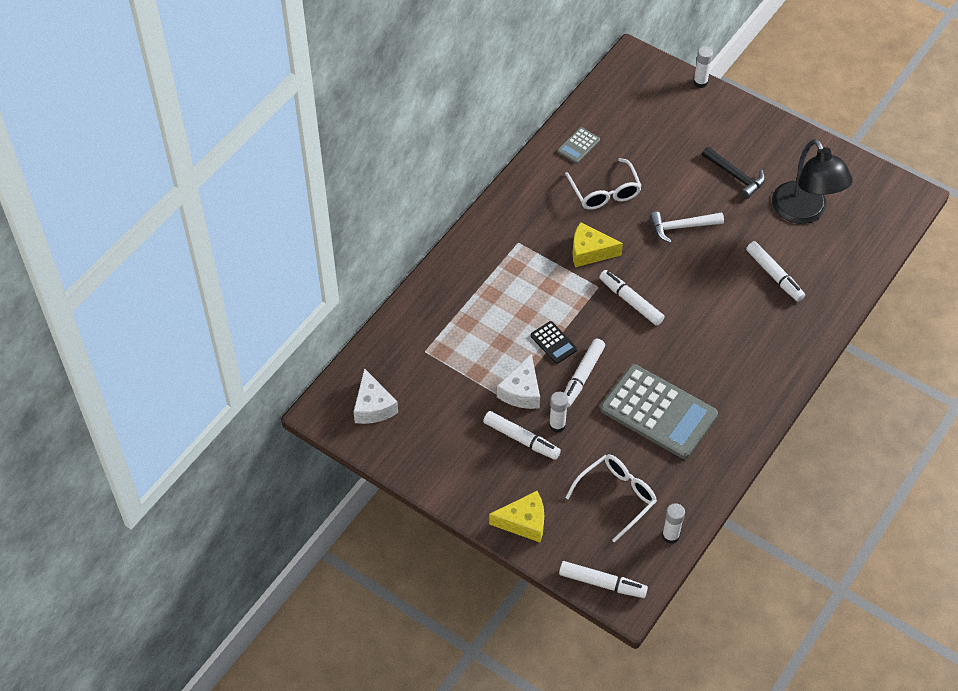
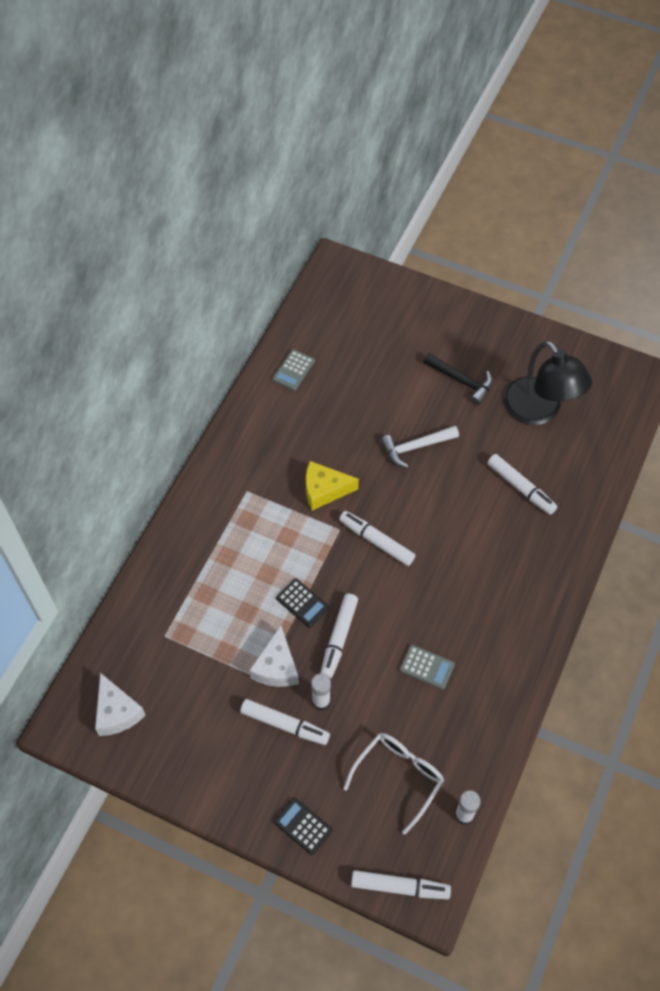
camera: 10 degrees left, 5 degrees up
yellow cheese [489,491,544,542] -> black calculator [274,798,332,855]
white glasses [565,158,642,210] -> none
grey calculator [600,364,718,459] -> grey calculator [400,645,455,690], size x0.44
white glue stick [693,47,713,88] -> none

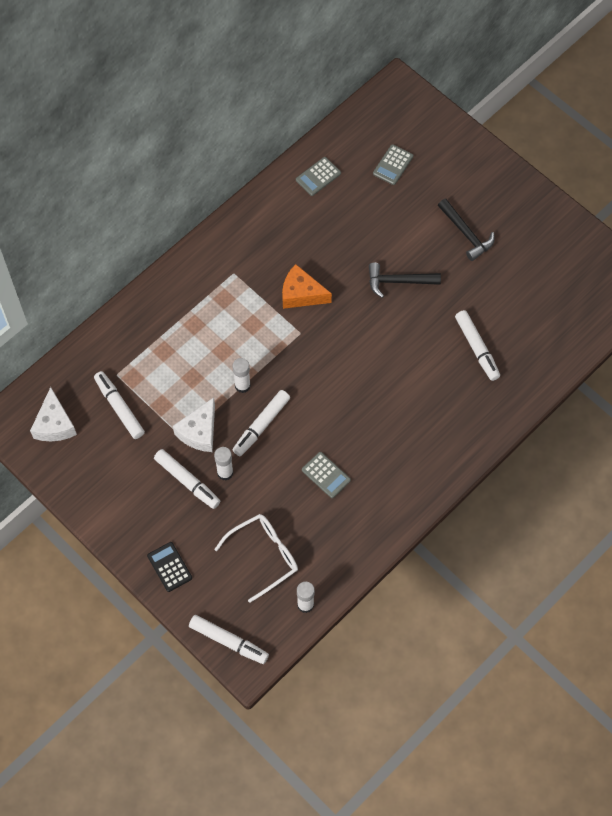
camera: 20 degrees right, 5 degrees up
black calculator [276,578,329,627] -> white glue stick [232,358,251,393]
yellow cheese [306,461,359,510] -> orange cheese [282,264,332,309]
white marker [339,511,415,566] -> white marker moved to [94,371,145,439]
white hammer [381,426,459,468] -> black hammer [369,263,441,298]
black lamp [503,341,592,425] -> none
none -> grey calculator [373,144,413,185]

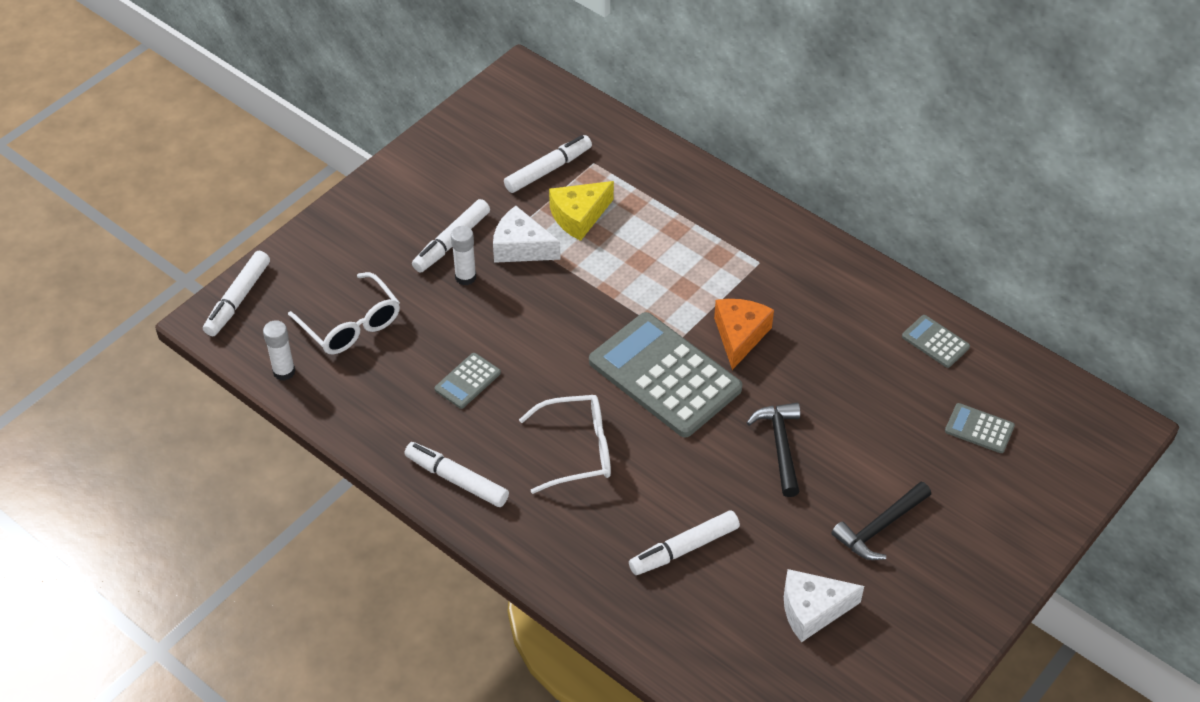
camera: 85 degrees right, 15 degrees down
white cheese [30,387,77,441] -> white cheese moved to [784,569,864,642]
black calculator [147,542,192,592] -> none
white glue stick [232,358,251,393] -> none
white marker [233,390,290,456] -> white marker moved to [404,442,509,507]
none -> white glasses [519,395,611,494]
none -> yellow cheese [549,181,614,241]
none -> grey calculator [589,312,743,437]

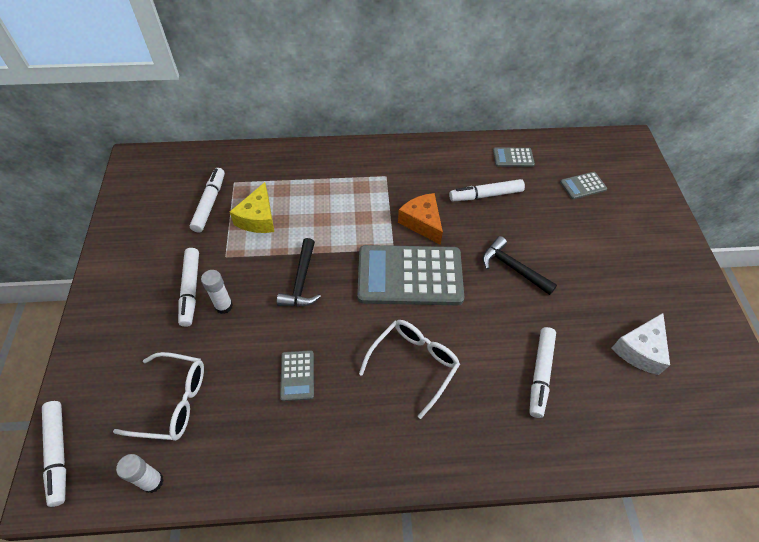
camera: 45 degrees left, 5 degrees up
white marker [404,442,509,507] -> white marker moved to [449,179,525,202]
white cheese [493,206,561,263] -> none
black hammer [831,481,931,560] -> black hammer moved to [277,238,321,307]

